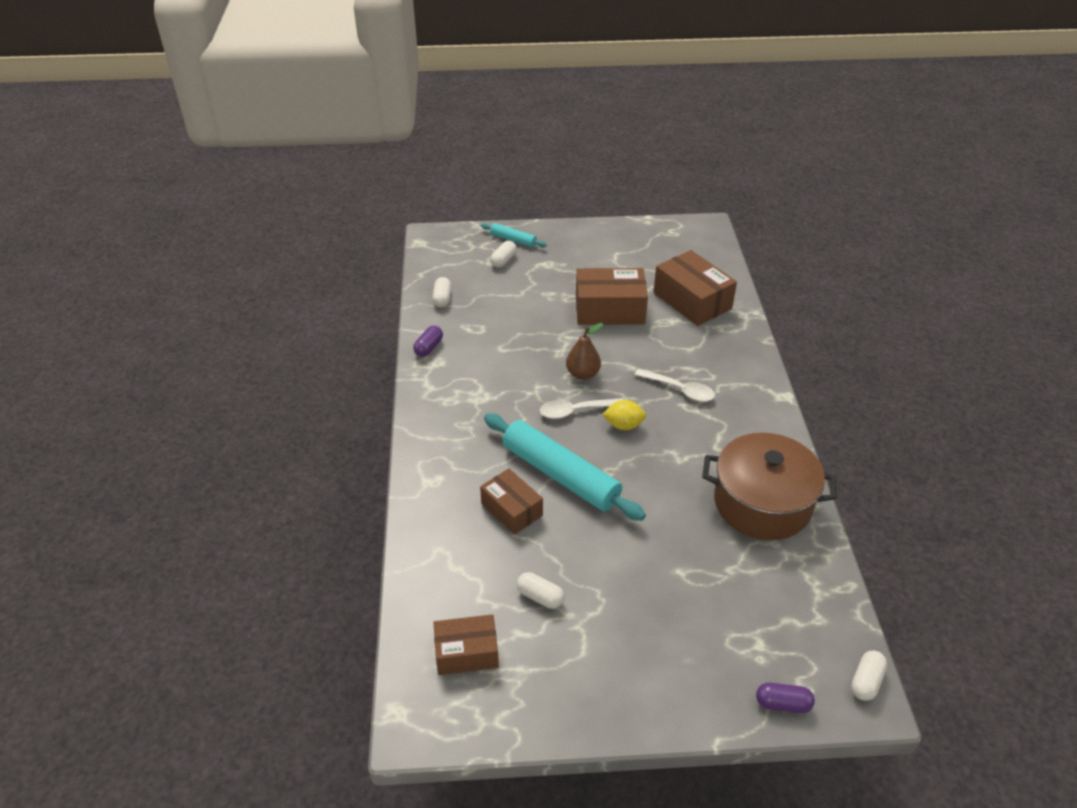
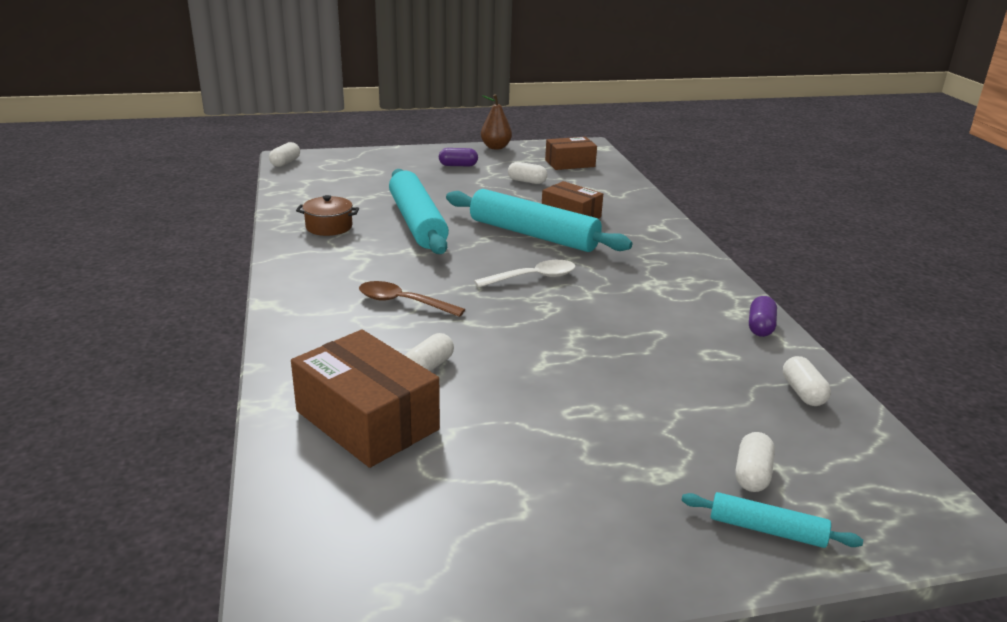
camera: 170 degrees right, 15 degrees down
brown pear [566,323,603,380] -> brown pear moved to [481,94,512,150]
brown box [576,268,648,325] -> none
yellow lemon [602,400,646,430] -> none
white spoon [634,369,715,402] -> brown spoon [359,281,465,317]
brown pot [702,433,836,540] -> brown pot [296,195,359,236], size x0.47
purple capsule [756,682,815,713] -> purple capsule moved to [439,148,478,166]
none -> turquoise rolling pin [389,169,449,254]
none -> white capsule [405,333,454,372]

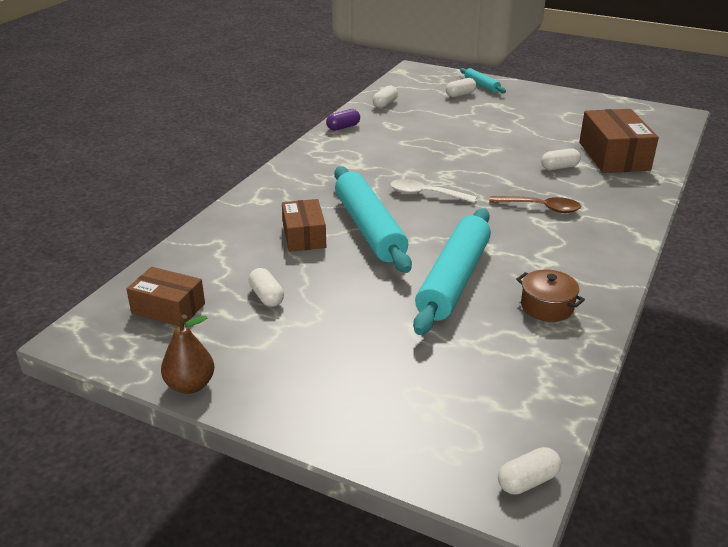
camera: 140 degrees left, 5 degrees up
brown spoon [359,281,465,317] -> brown spoon turned 45 degrees counterclockwise [489,196,581,213]
purple capsule [439,148,478,166] -> none

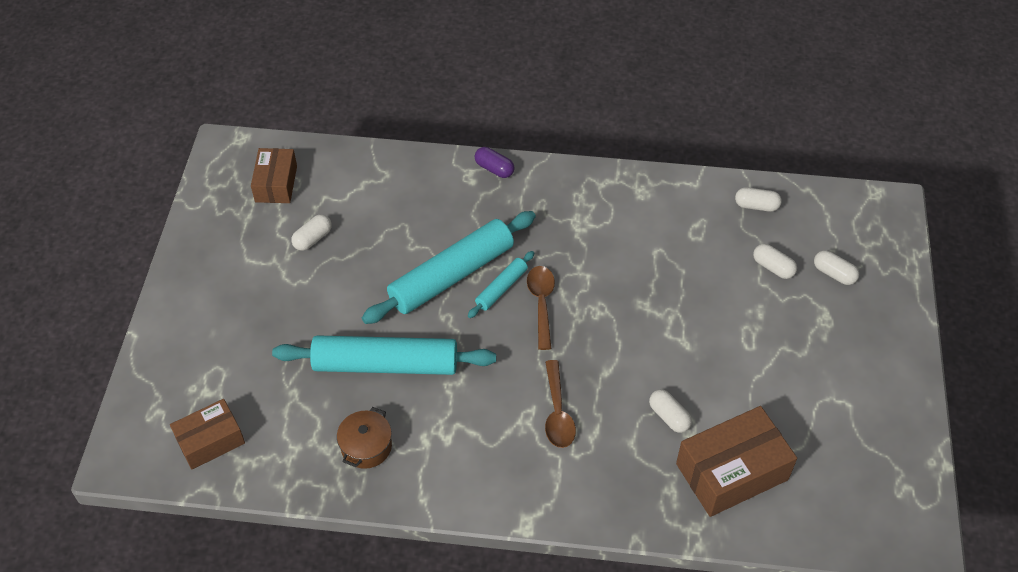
camera: 70 degrees right, 20 degrees up
brown pear [161,314,214,394] -> none
brown box [282,199,326,252] -> brown box moved to [170,399,245,470]
purple capsule [326,109,360,131] -> purple capsule moved to [475,147,515,178]
white spoon [391,179,477,203] -> brown spoon [527,266,555,350]
turquoise rolling pin [460,68,506,93] -> turquoise rolling pin moved to [468,251,534,318]
white capsule [498,447,561,495] -> white capsule moved to [753,244,797,279]

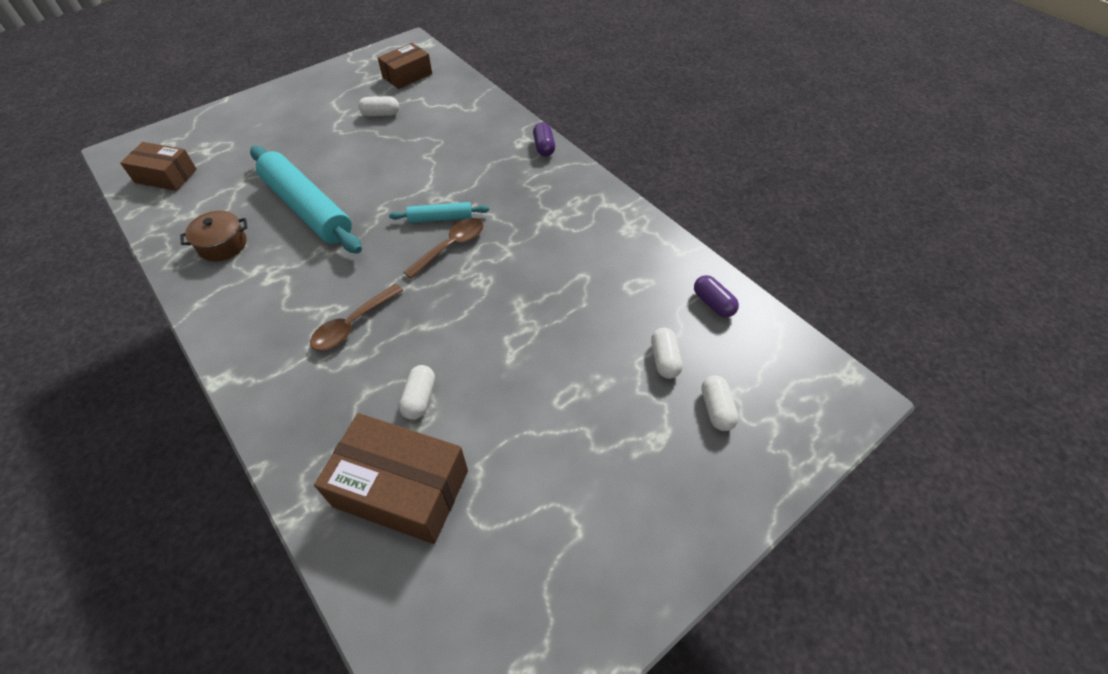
camera: 45 degrees right, 0 degrees up
turquoise rolling pin [362,211,536,324] -> none
white capsule [735,187,782,212] -> purple capsule [694,275,739,318]

